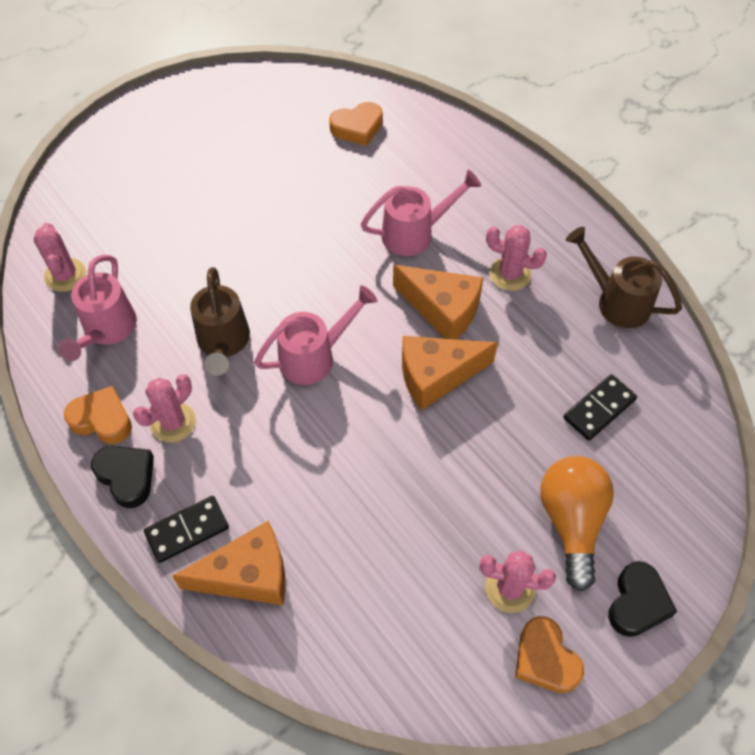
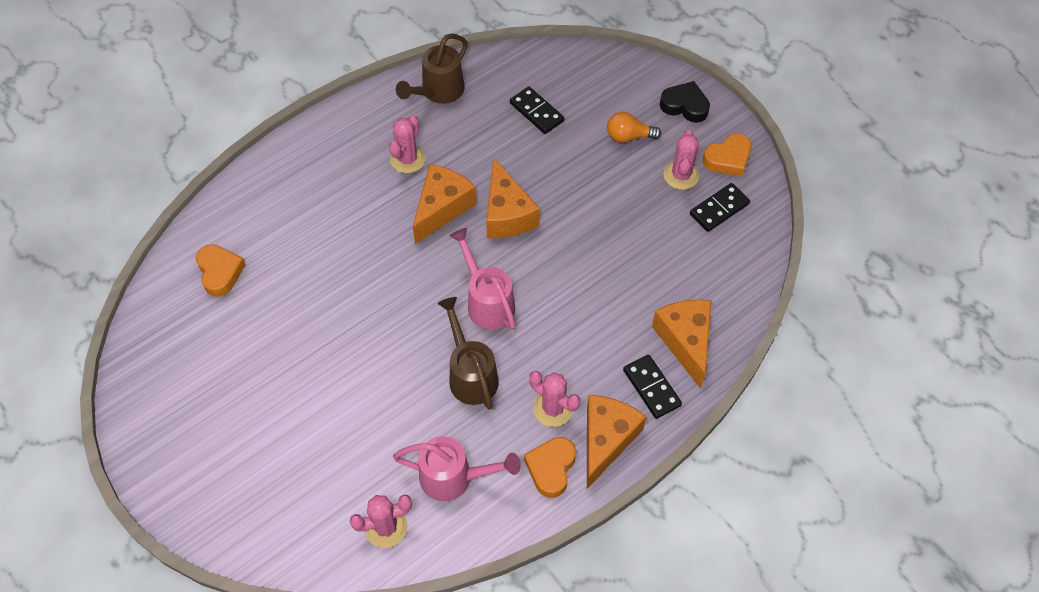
camera: 90 degrees left, 0 degrees up
black heart [91,446,154,508] -> orange cheese [587,395,647,489]
brown watering can [190,267,250,375] -> brown watering can turned 105 degrees counterclockwise [438,297,499,410]
pink watering can [361,170,481,256] -> none
orange light bulb [540,456,614,591] -> orange light bulb [607,112,661,143], size x0.60
none -> black domino [690,183,750,232]

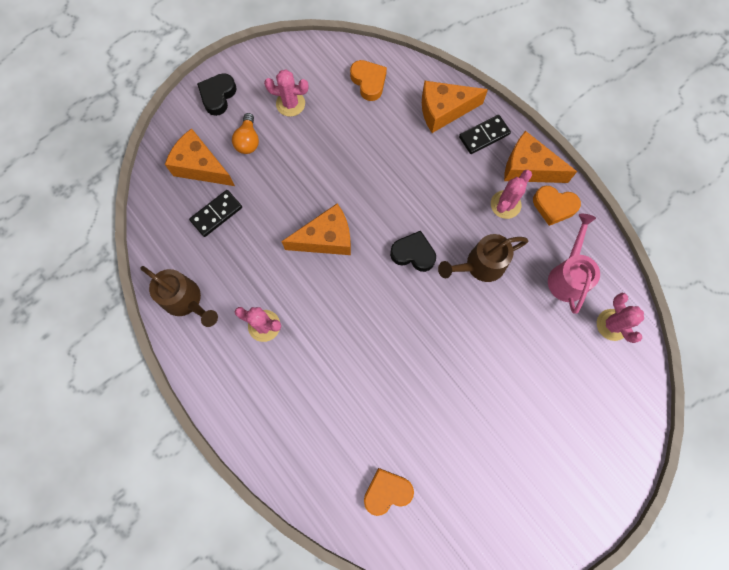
camera: 90 degrees left, 15 degrees up
orange cheese [413,164,477,244] -> orange cheese moved to [165,128,235,186]
pink watering can [449,228,515,330] -> black heart [390,231,436,272]
black domino [690,183,750,232] -> none
orange heart [703,133,752,176] -> orange heart moved to [350,60,387,101]

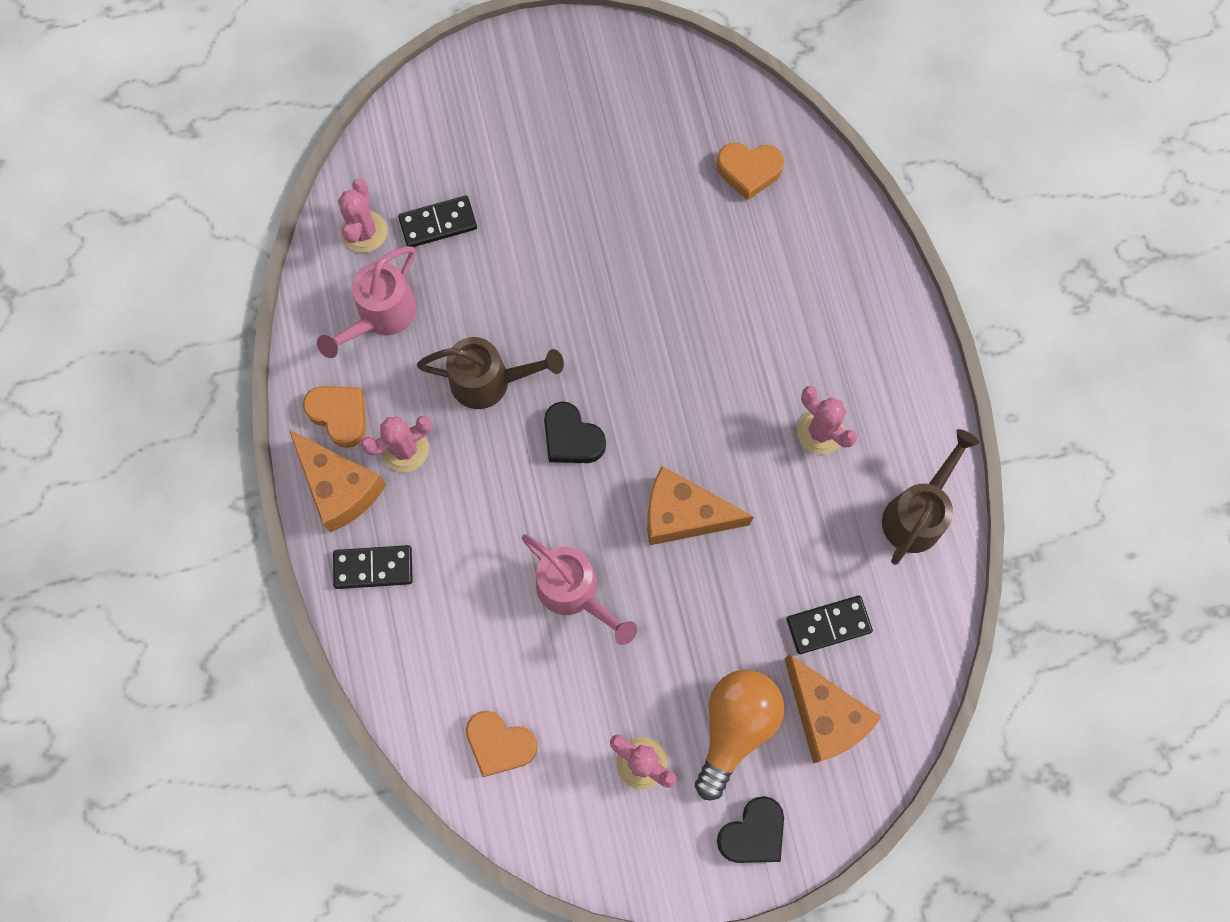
camera: 155 degrees left, 0 degrees up
brown watering can [140,266,218,327] -> brown watering can turned 60 degrees clockwise [882,429,979,565]
orange light bulb [232,113,259,154] -> orange light bulb [695,670,785,800], size x1.67
orange heart [350,60,387,101] -> orange heart turned 60 degrees counterclockwise [466,710,538,777]
orange cheese [422,81,488,133] -> none
none -> black domino [398,196,477,247]
none -> pink watering can [522,534,637,645]

